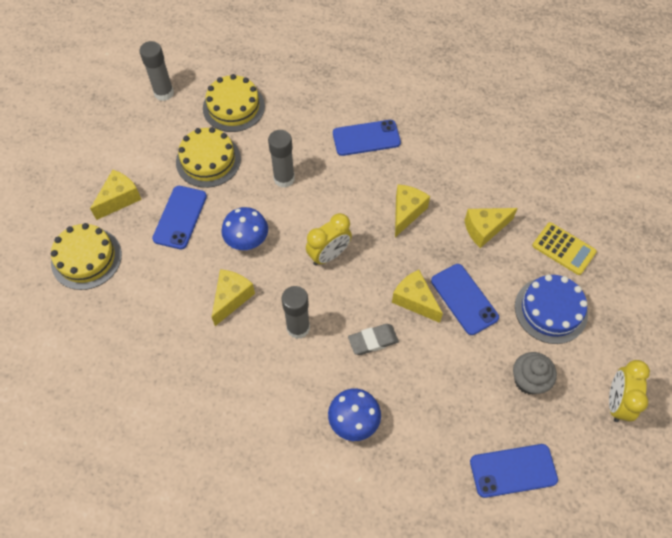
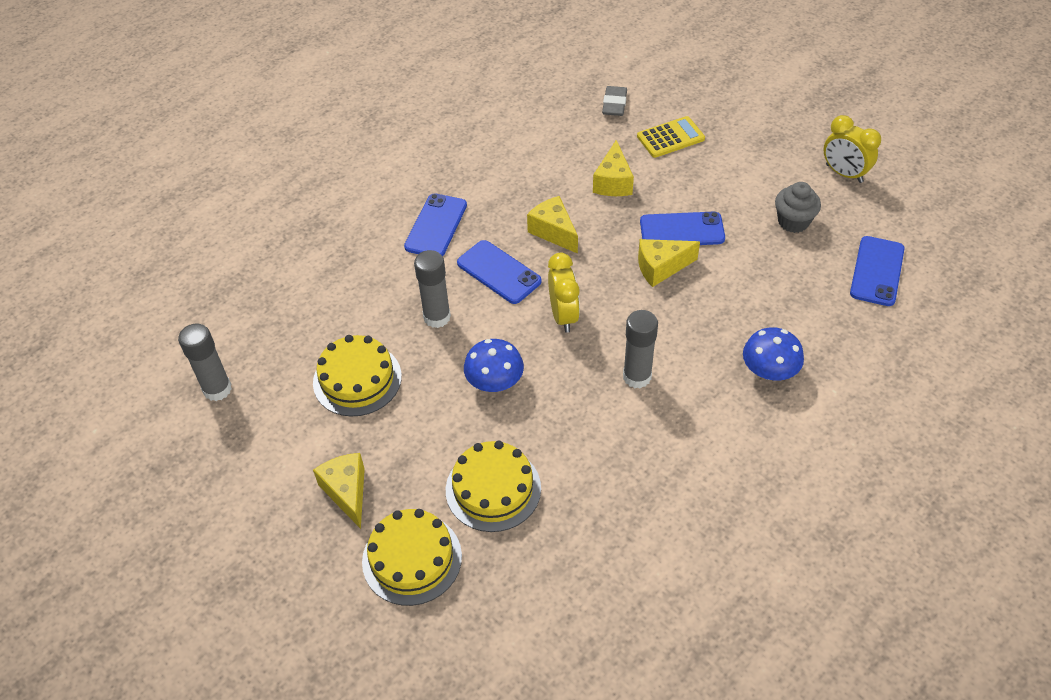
camera: 60 degrees left, 10 degrees down
blue phone [152,186,207,249] -> blue phone moved to [457,240,542,304]
yellow cake [203,74,265,132] -> yellow cake moved to [446,441,541,532]
yellow cheese [212,269,255,326] -> none
grey eraser [348,324,399,355] -> grey eraser moved to [602,86,627,116]
blue cake [515,275,588,344] -> none

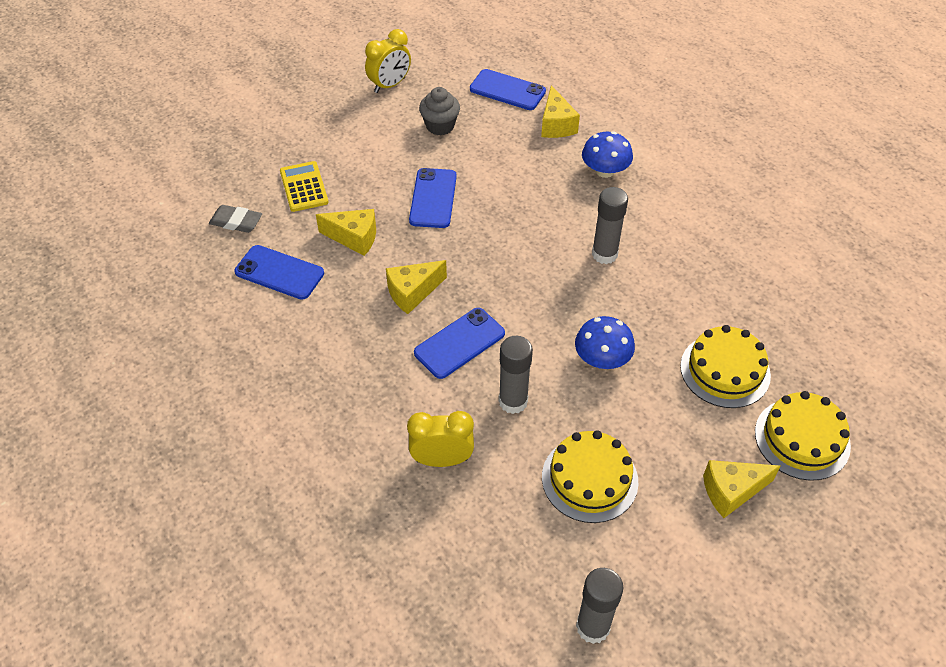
camera: 85 degrees left, 0 degrees up
blue phone [404,194,467,257] -> blue phone moved to [234,245,324,300]
yellow clock [548,253,580,333] -> yellow clock moved to [407,411,474,467]
yellow cheese [638,239,700,287] -> yellow cheese moved to [541,85,580,138]

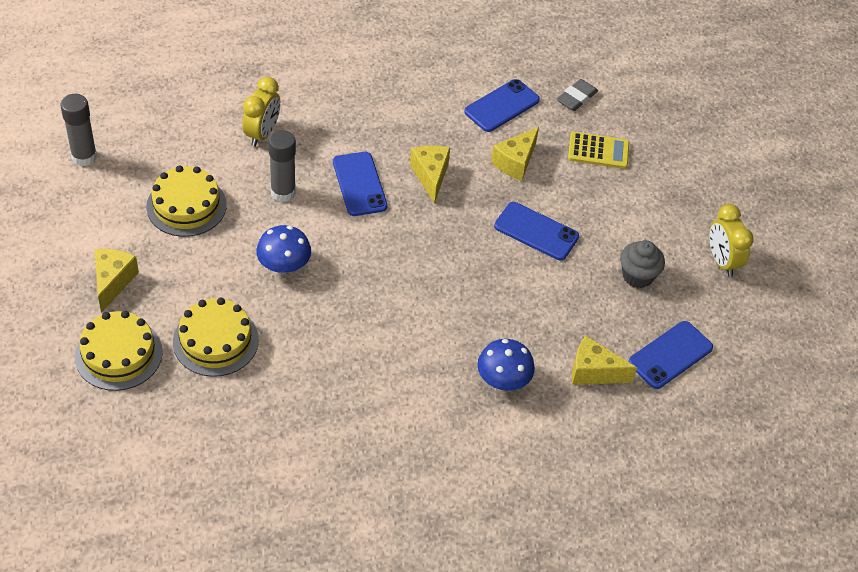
camera: 110 degrees right, 0 degrees up
grey glue stick [592,187,628,264] -> none

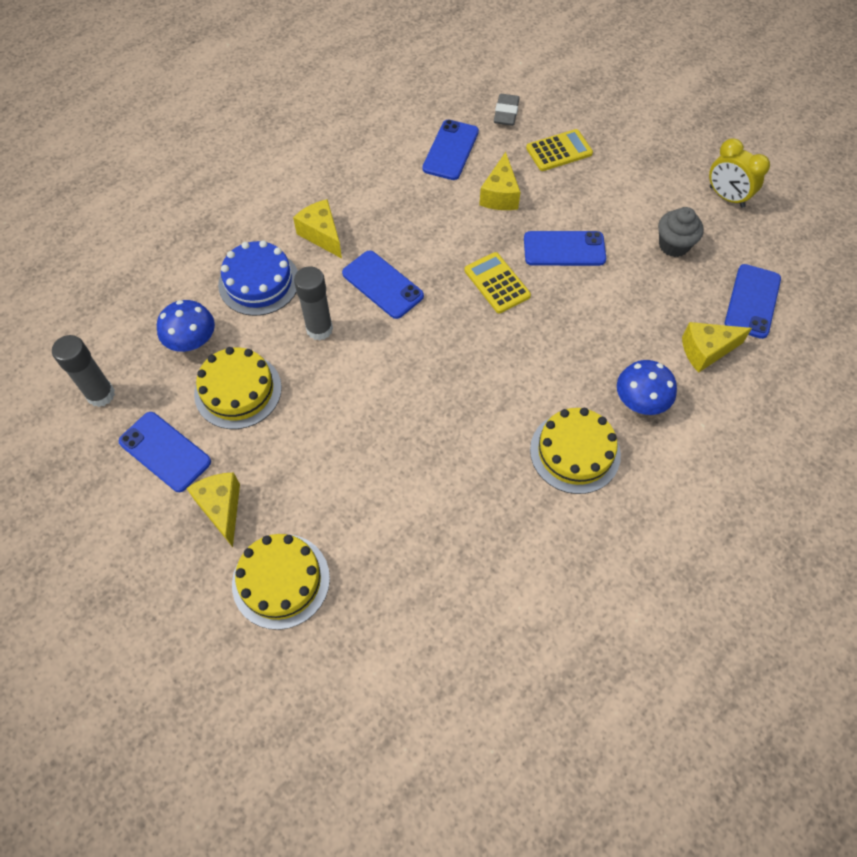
camera: 25 degrees left, 10 degrees up
yellow cake [173,298,259,377] -> yellow cake moved to [530,408,621,494]
yellow clock [242,77,280,147] -> blue cake [218,240,298,316]
blue mushroom [256,225,311,273] -> blue mushroom moved to [157,300,215,352]
yellow cheese [410,146,450,204] -> yellow cheese moved to [293,199,342,258]
none -> blue phone [119,412,211,492]
none -> yellow calculator [465,252,531,313]

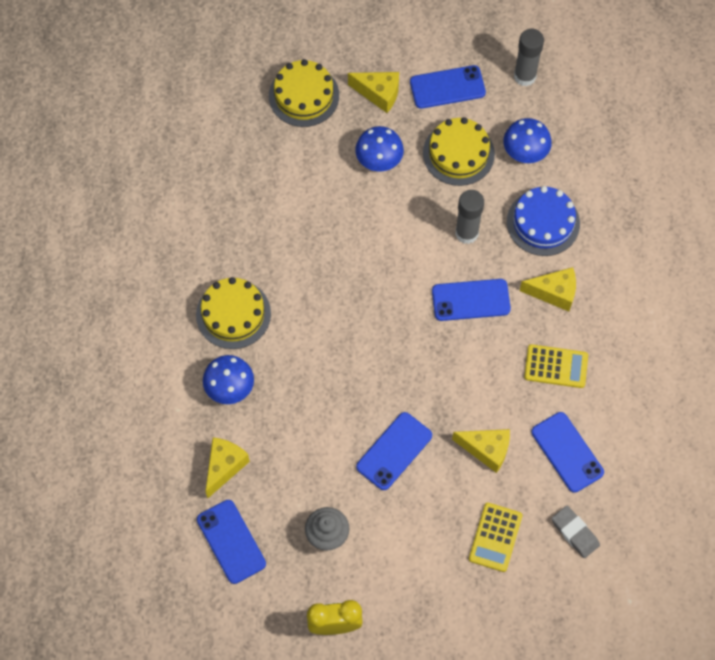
camera: 130 degrees right, 5 degrees up
yellow calculator [465,252,531,313] -> yellow calculator moved to [524,344,588,388]
yellow cheese [479,152,520,210] -> yellow cheese turned 150 degrees clockwise [452,429,510,473]
none -> blue mushroom [355,126,404,171]

